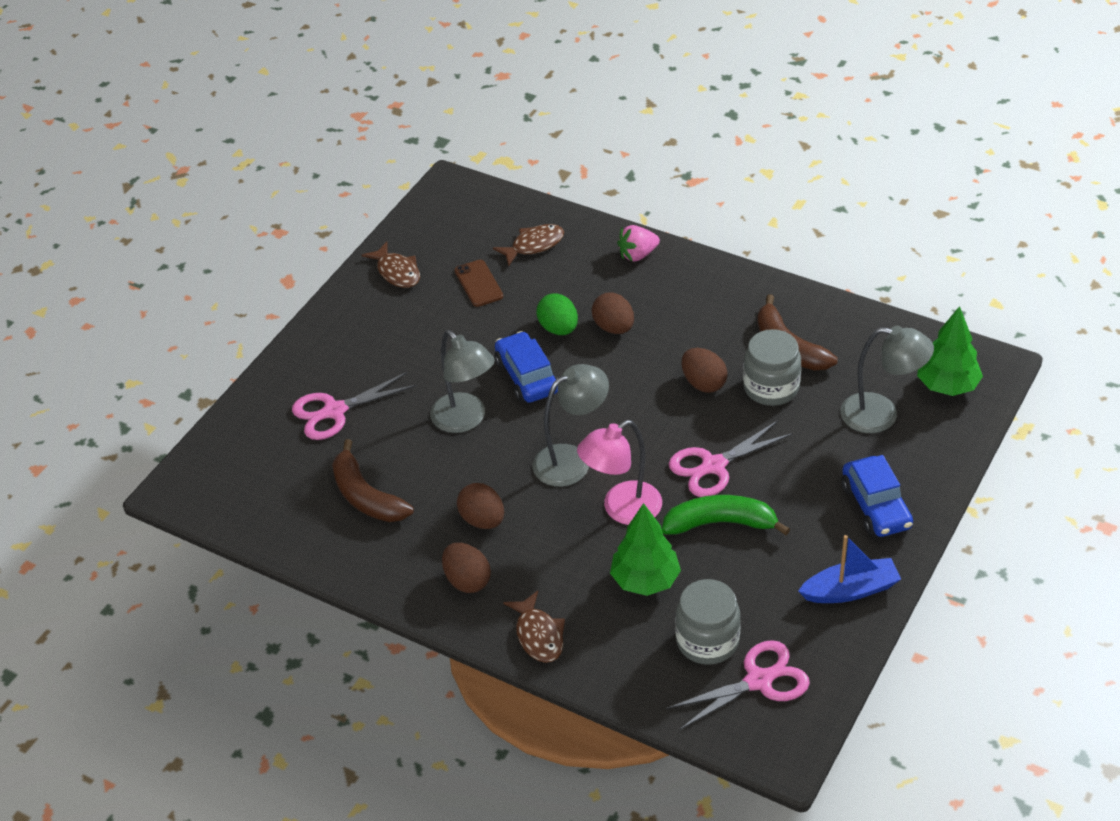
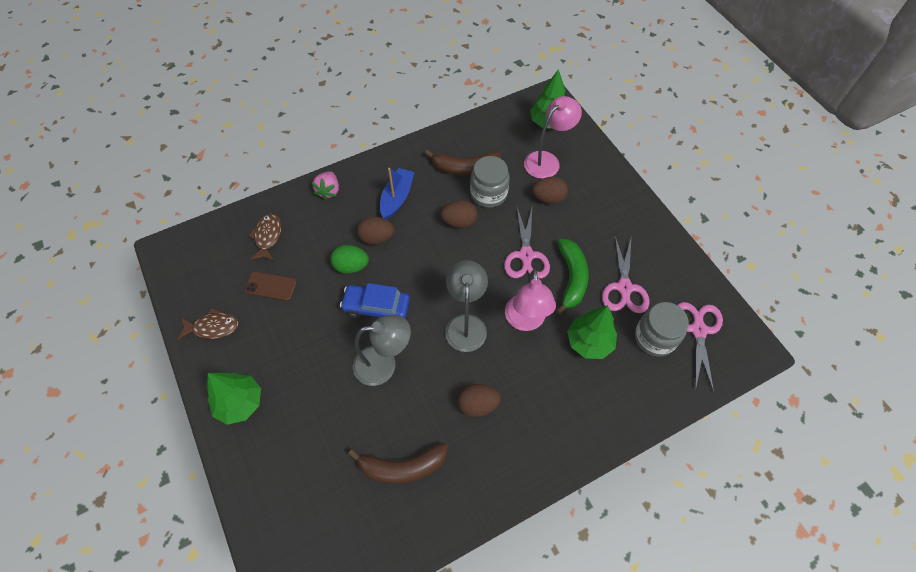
camera: 60 degrees left, 15 degrees up
pink scissors [292,372,417,440] -> pink scissors moved to [602,235,649,313]
brown egg [442,543,491,593] -> brown egg moved to [532,177,568,204]
brown fish [503,591,565,663] -> none
green banana [662,495,790,535] -> green banana turned 150 degrees clockwise [555,239,589,315]
blue boat [798,535,901,603] -> blue boat moved to [380,168,414,220]
grey lamp [840,326,934,433] -> pink lamp [524,96,582,179]
blue car [842,455,913,537] -> none
none -> green tree [206,372,261,425]

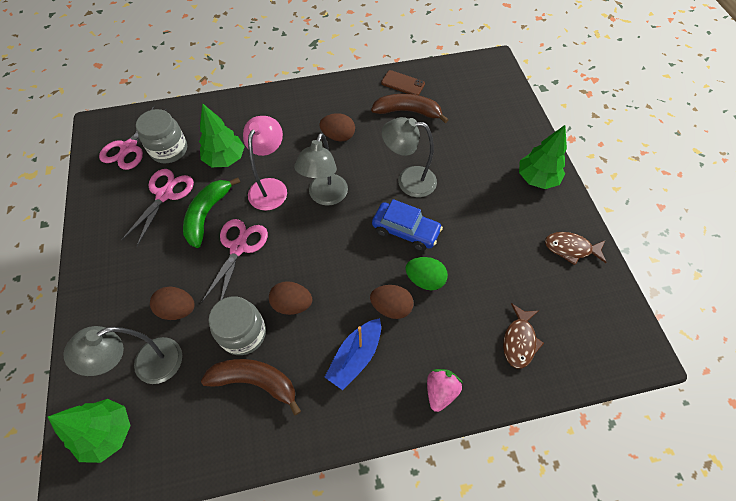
camera: 165 degrees left, 0 degrees up
brown phone [245,272,297,301] -> brown phone moved to [381,70,425,95]
pink lamp [524,96,582,179] -> grey lamp [63,326,182,384]

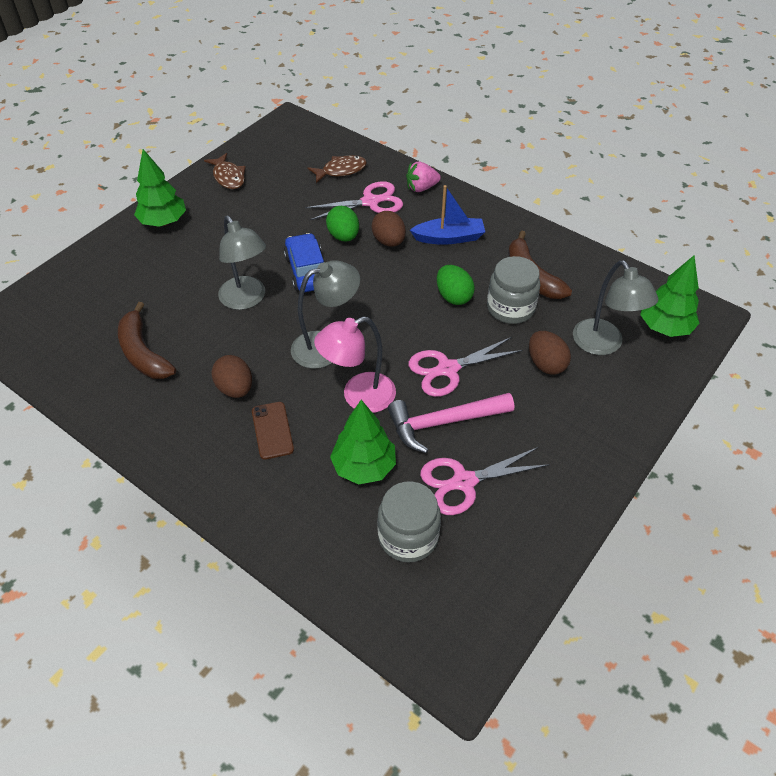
camera: 130 degrees left, 10 degrees down
grey lamp [63,326,182,384] -> grey lamp turned 45 degrees clockwise [573,260,658,355]
pink scissors [99,105,167,170] -> pink scissors moved to [305,181,403,220]
green banana [183,178,240,248] -> pink hammer [388,393,514,453]
brown egg [269,281,312,315] -> green egg [437,265,475,305]
brown phone [381,70,425,95] -> brown phone moved to [252,402,294,460]

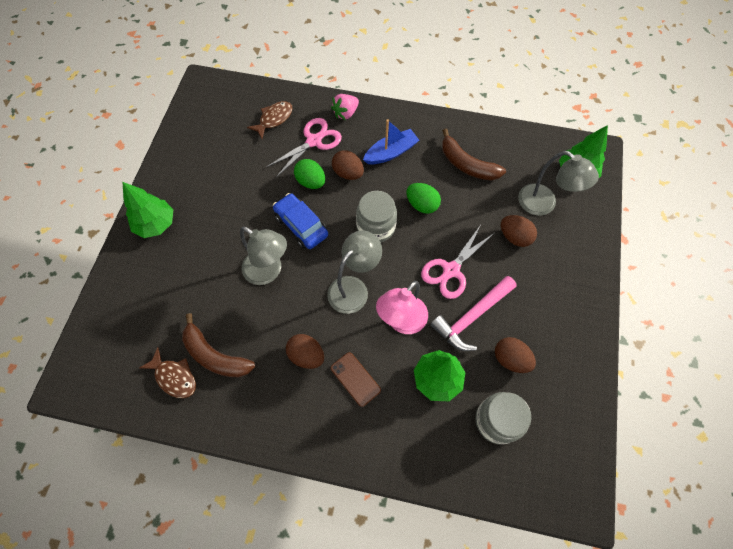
camera: 25 degrees left, 15 degrees up
brown fish [204,153,246,189] -> brown fish moved to [139,347,196,398]
pink scissors [420,447,548,515] -> brown egg [495,337,536,373]
grey jar [487,256,540,324] -> grey jar moved to [356,191,397,242]

